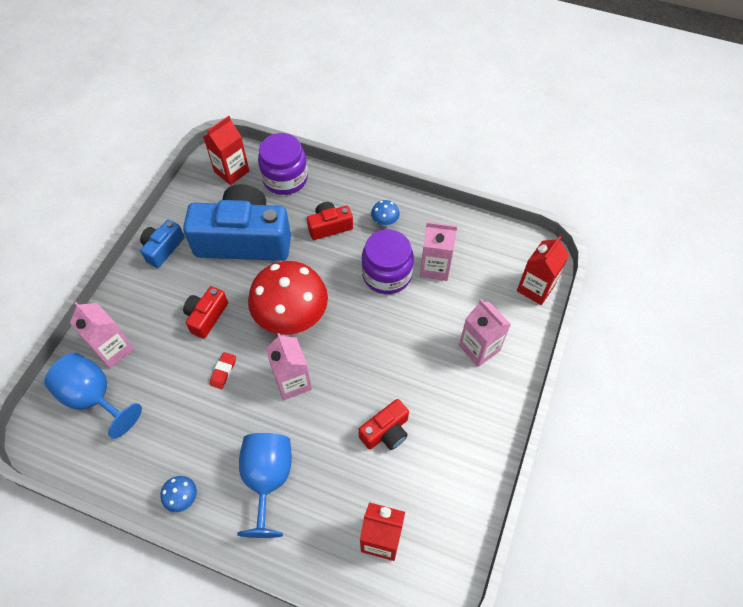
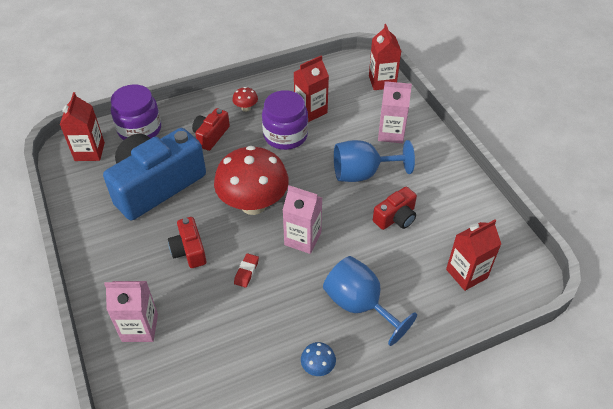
camera: 45 degrees left, 10 degrees down
blue goblet [44,353,142,439] -> blue goblet moved to [334,140,415,182]
blue camera [140,220,184,268] -> none
red eraser [210,352,236,389] -> red eraser turned 45 degrees clockwise [234,253,259,288]
red camera [358,399,409,450] -> red camera turned 45 degrees clockwise [373,187,417,230]
blue mushroom [371,200,400,226] -> red mushroom [232,87,258,112]
pink carton [420,222,457,281] -> red carton [294,55,329,122]

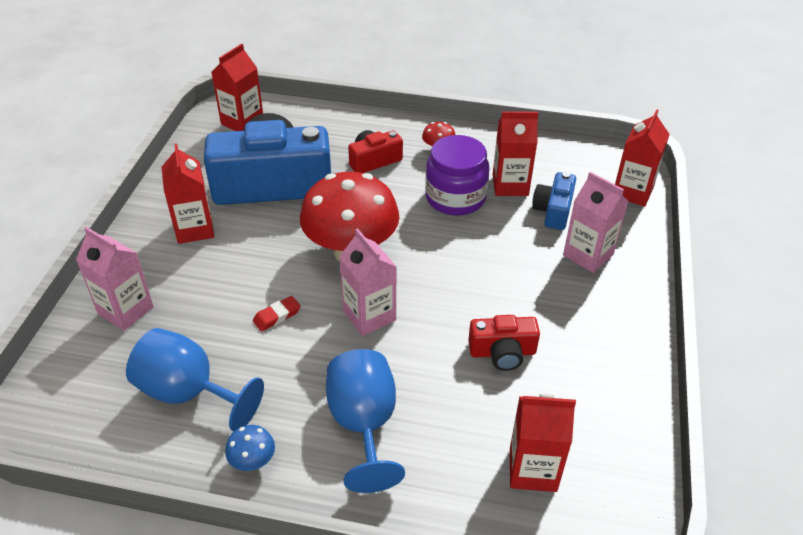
camera: 35 degrees right, 5 degrees down
purple jar [111,84,161,140] -> none
red camera [168,217,207,268] -> none
blue goblet [334,140,415,182] -> blue goblet moved to [126,328,264,431]
none -> red carton [161,143,214,244]
none -> blue camera [532,172,576,230]

